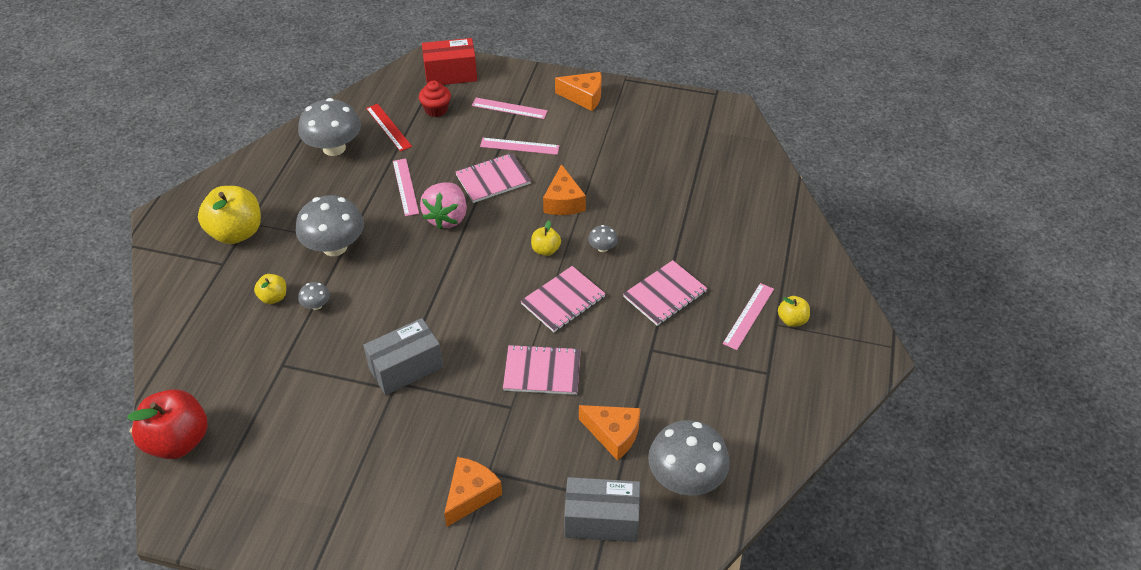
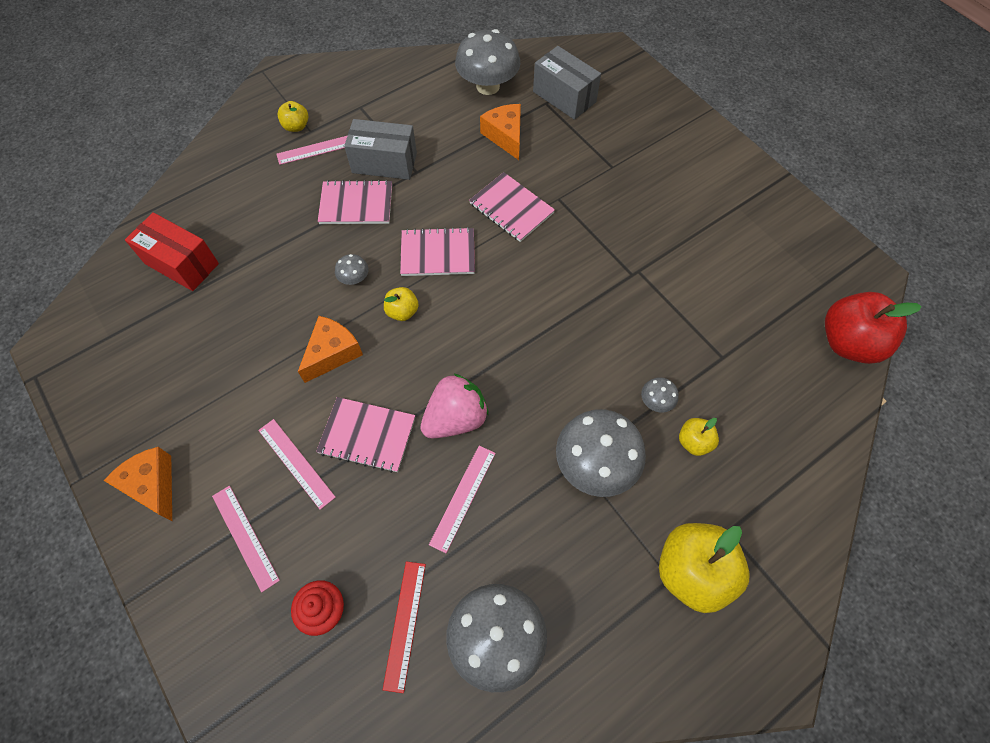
camera: 140 degrees left, 15 degrees up
grey box [363,318,443,395] -> grey box moved to [344,119,417,180]
red box [422,38,477,85] -> red box moved to [125,212,219,291]
orange cheese [444,457,502,527] -> none

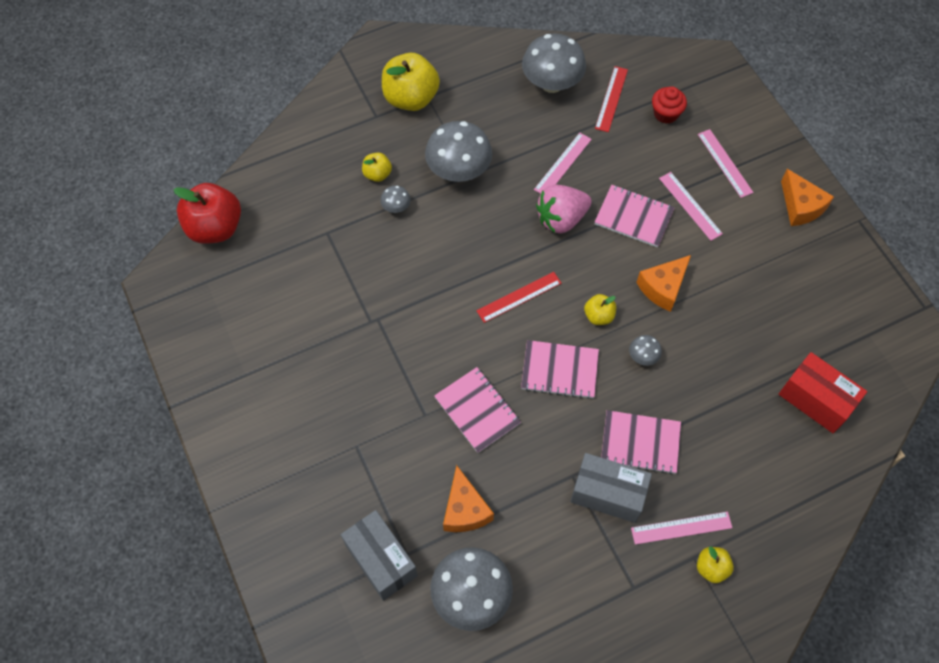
camera: 170 degrees left, 0 degrees up
none -> red ruler [476,272,562,323]

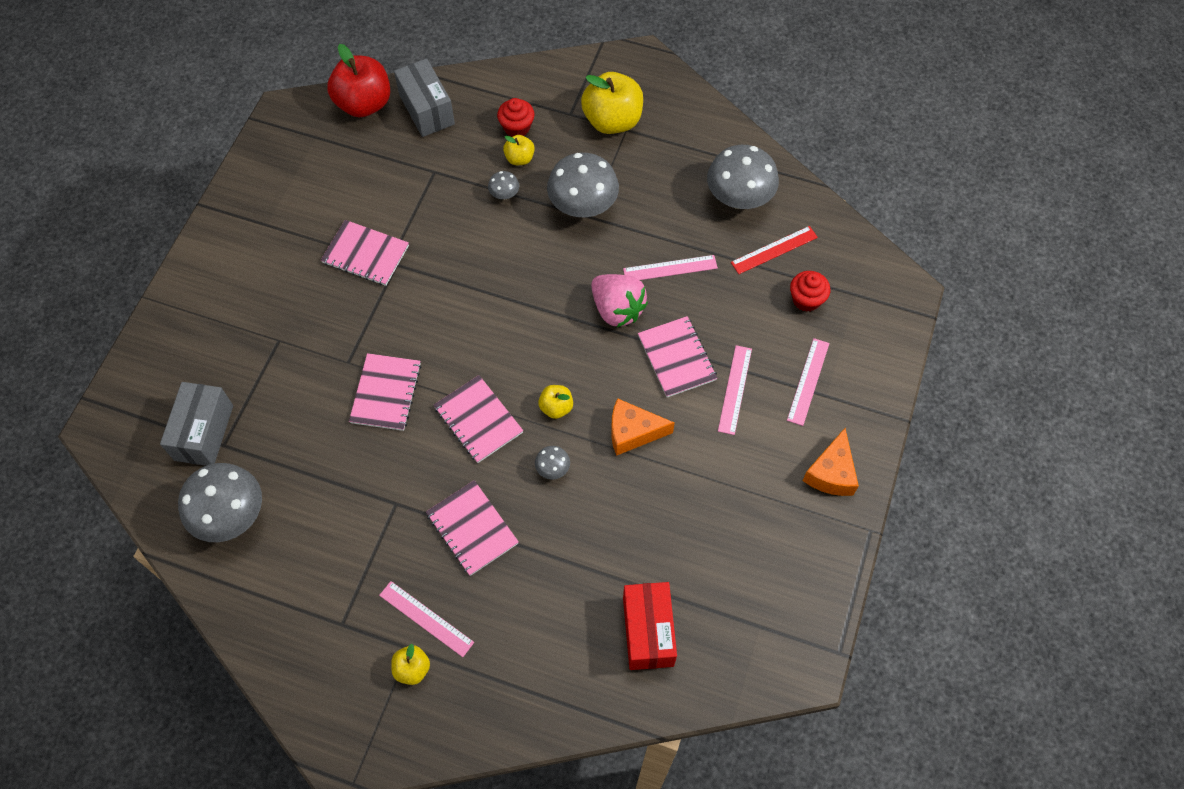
camera: 45 degrees right, 0 degrees up
orange cheese [443,465,494,532] -> none
red ruler [476,272,562,323] -> none
pink strawberry [536,185,592,233] -> pink strawberry turned 150 degrees counterclockwise [591,274,648,327]
grey box [570,453,652,523] -> grey box moved to [394,58,455,137]
none -> pink notebook [321,220,409,286]
none -> red cupcake [497,98,534,137]

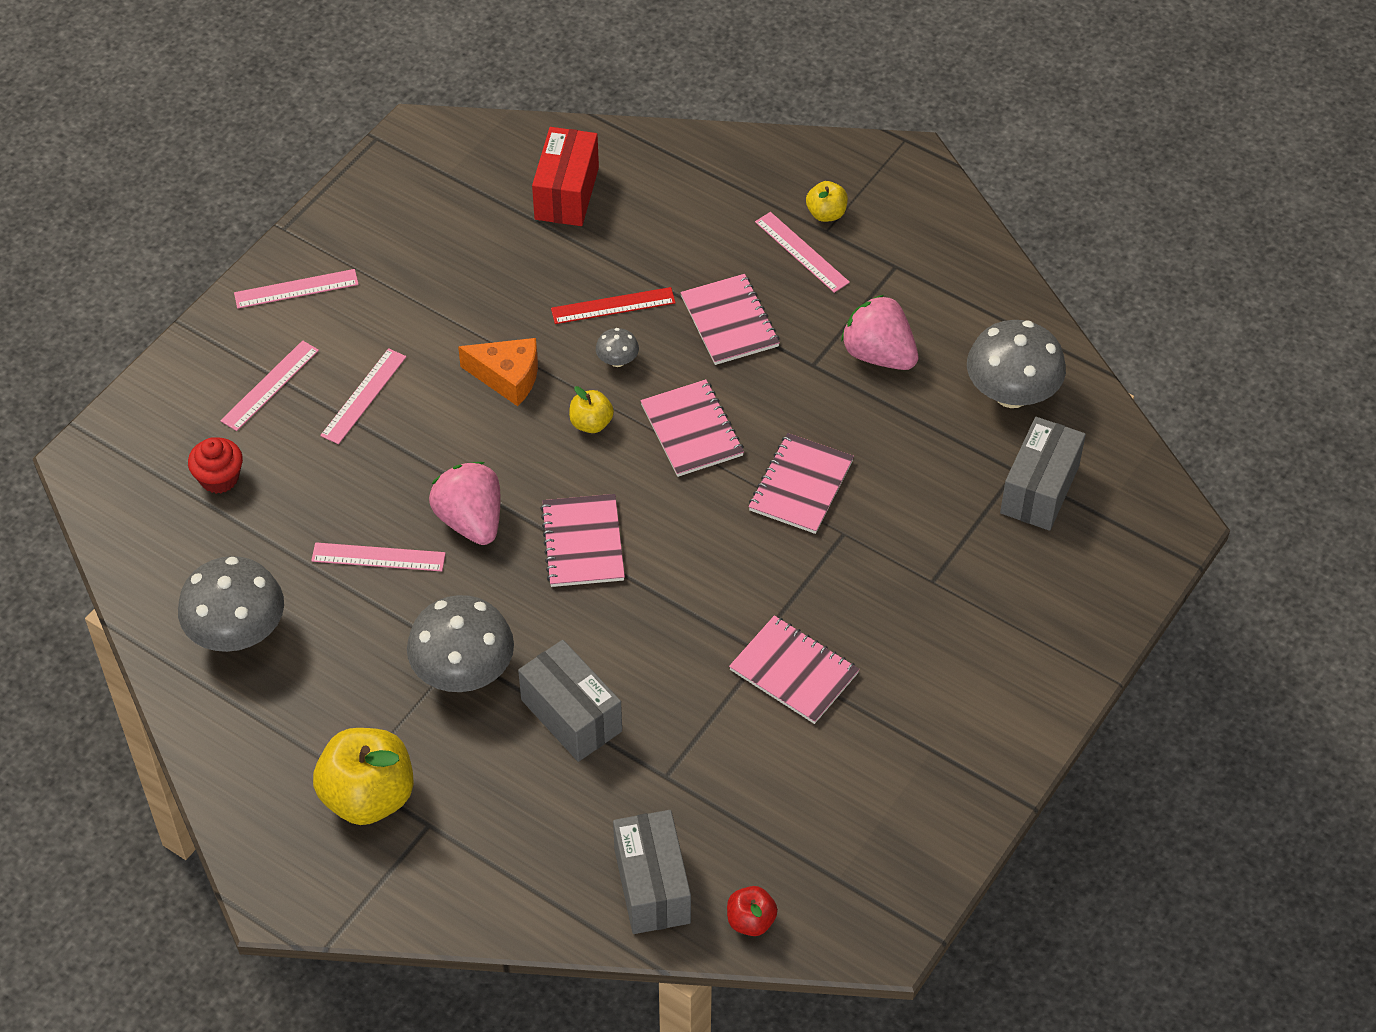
camera: 165 degrees left, 10 degrees down
red apple [327,44,390,117] -> red apple [727,886,778,936], size x0.50
grey mushroom [488,171,519,199] -> grey box [518,640,622,762]
red cupcake [497,98,534,137] -> none
yellow apple [503,135,535,165] -> none
pink notebook [638,316,717,397] -> pink notebook moved to [540,494,625,587]
red ruler [731,226,818,274] -> red ruler moved to [551,287,676,324]
orange cheese [802,428,859,496] -> pink ruler [234,269,359,309]
none -> pink strawberry [841,295,918,370]

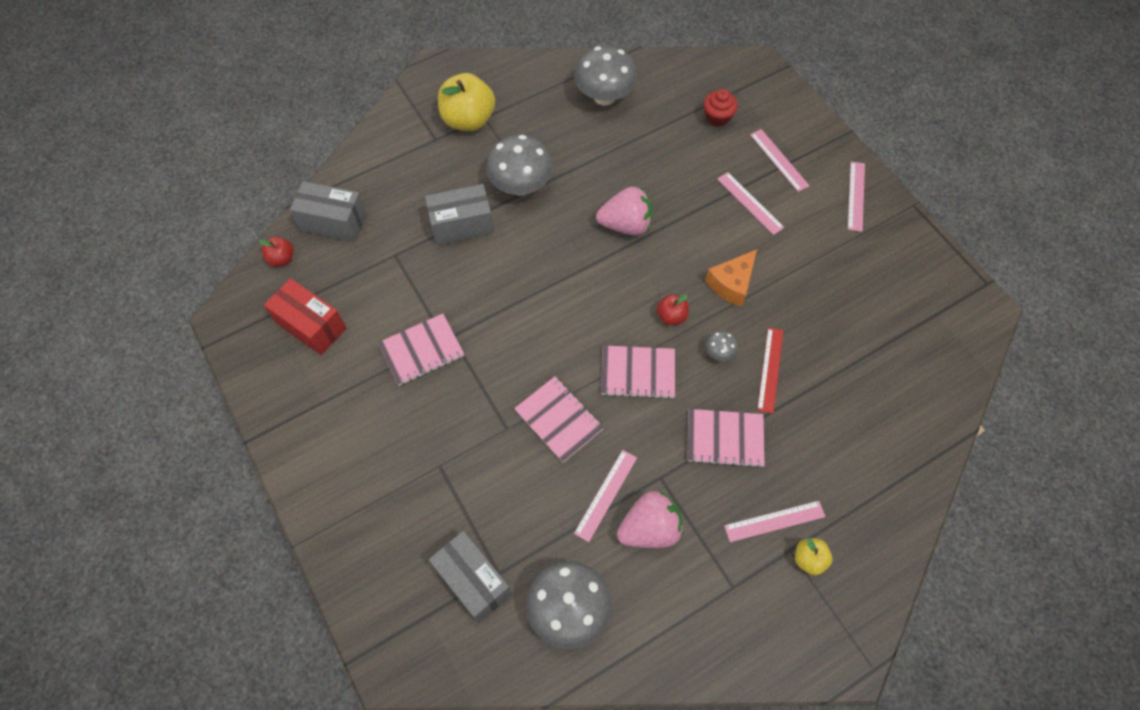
camera: 115 degrees right, 10 degrees up
pink ruler [311,542,446,571] -> pink ruler moved to [574,450,637,542]
red box [532,127,599,226] -> red box moved to [264,278,346,355]
pink notebook [540,494,625,587] -> none
yellow apple [569,386,614,433] -> red apple [657,294,689,325]

